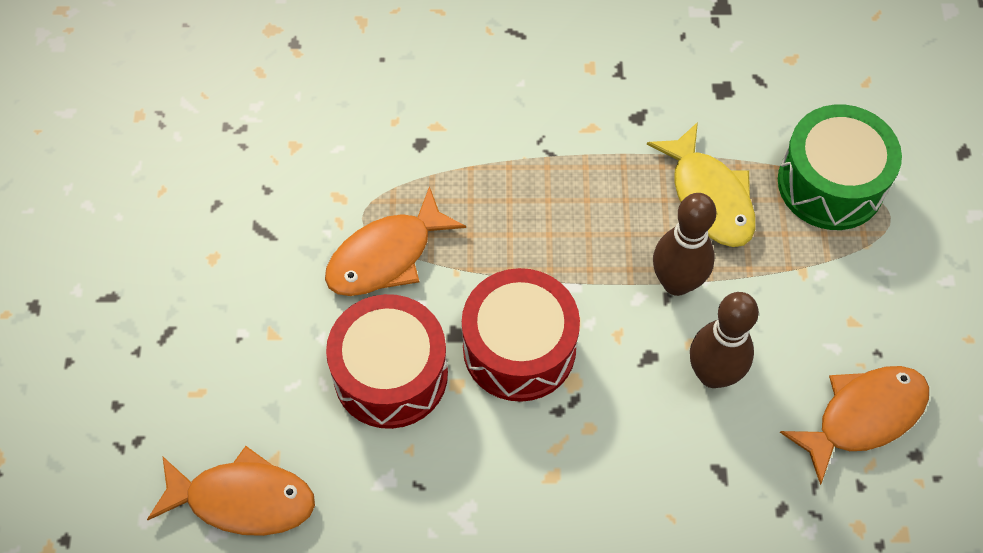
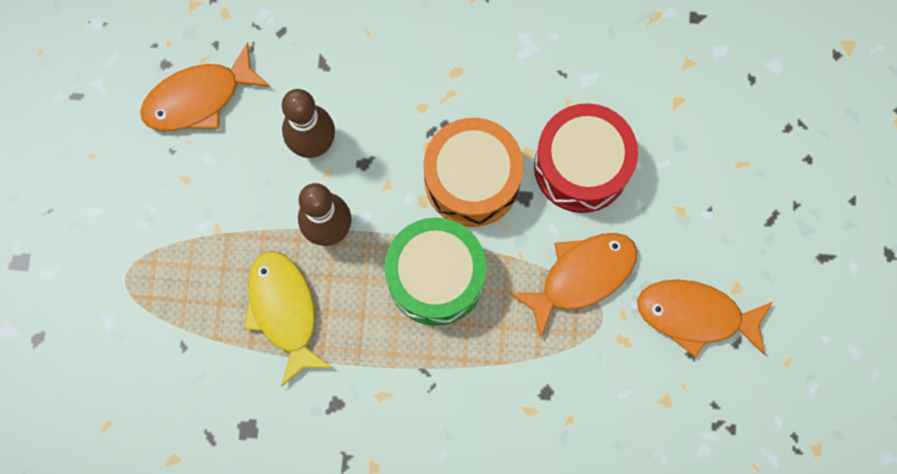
camera: 175 degrees left, 15 degrees up
orange fish [147,446,315,536] -> orange fish moved to [637,280,773,357]
red drum [462,268,580,402] -> orange drum [423,118,524,227]
green drum [778,104,902,230] -> green drum moved to [384,217,487,326]

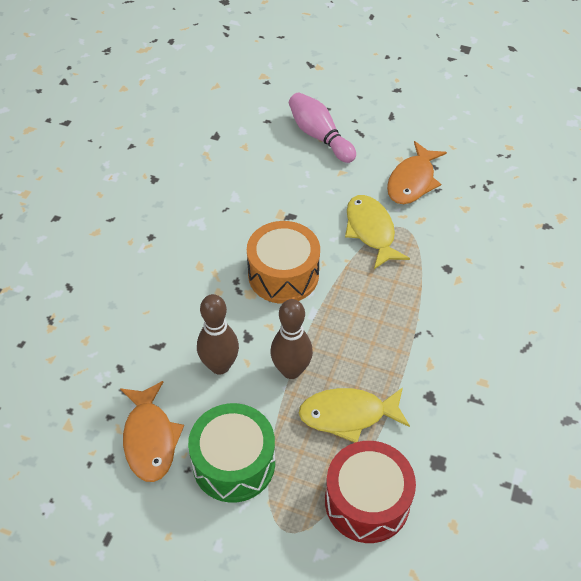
camera: 75 degrees left, 25 degrees down
green drum [384,217,487,326] -> green drum moved to [188,403,275,503]
orange fish [510,233,637,338] -> yellow fish [345,195,410,269]
red drum [534,103,638,213] -> red drum moved to [325,441,416,543]
none -> pink bowling pin [289,92,356,163]

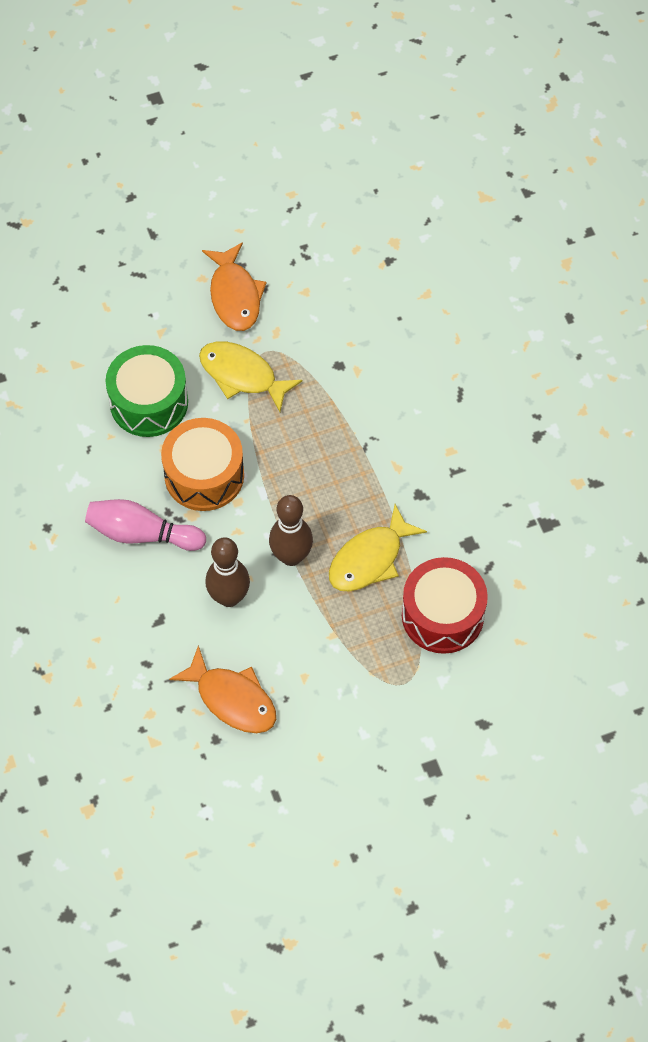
camera: 40 degrees left, 10 degrees up
green drum [188,403,275,503] -> green drum moved to [106,345,188,437]
pink bowling pin [289,92,356,163] -> pink bowling pin moved to [85,499,206,551]

